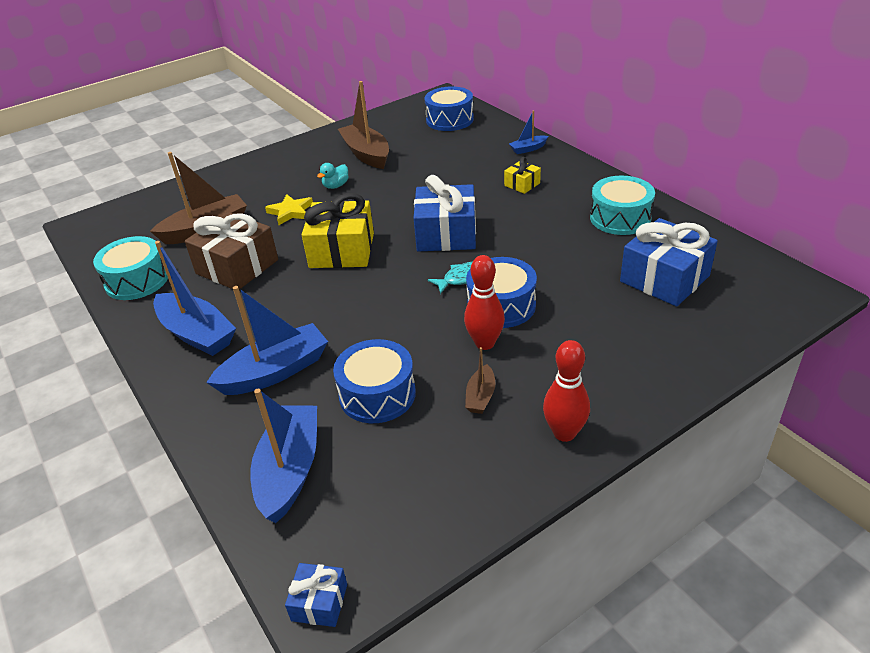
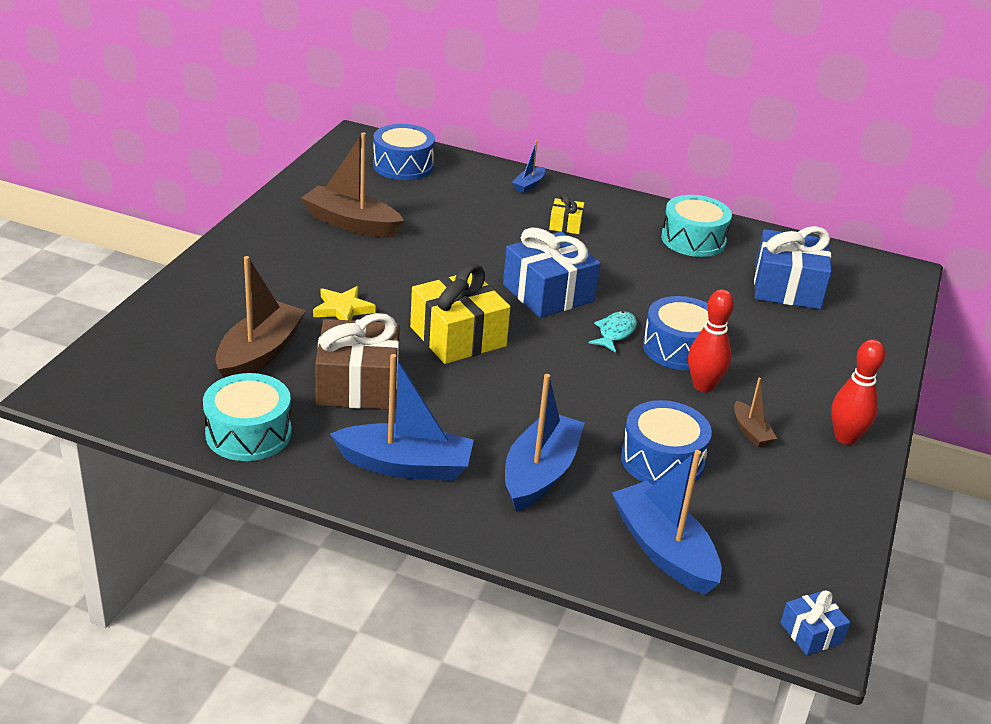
camera: 40 degrees left, 5 degrees down
turquoise duck [317,163,349,189] -> none

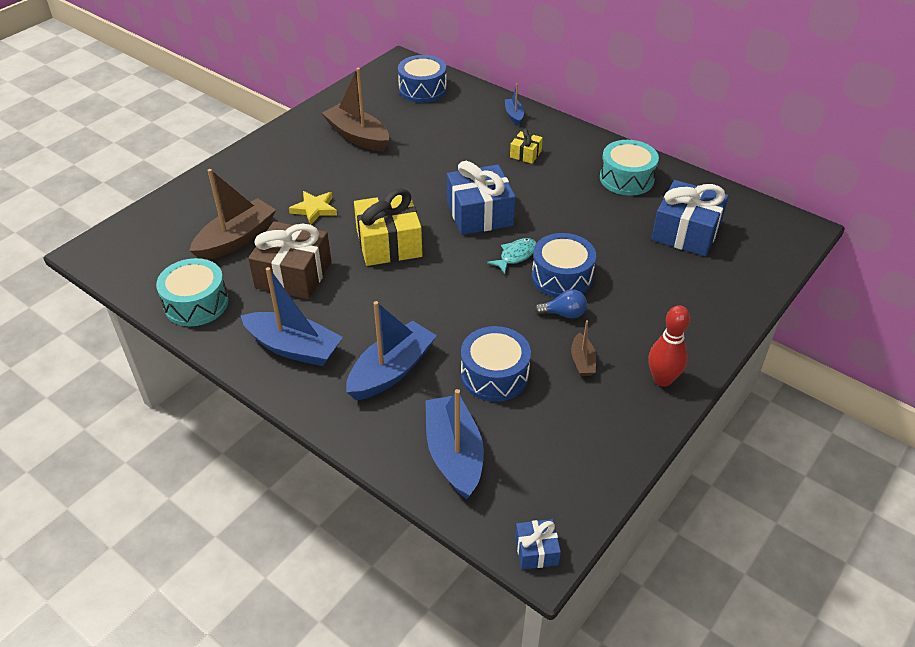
camera: 20 degrees right, 10 degrees up
blue boat [512,140,545,193] -> blue boat turned 120 degrees clockwise [505,84,524,125]
red bowling pin [688,289,734,392] -> blue light bulb [535,289,587,319]

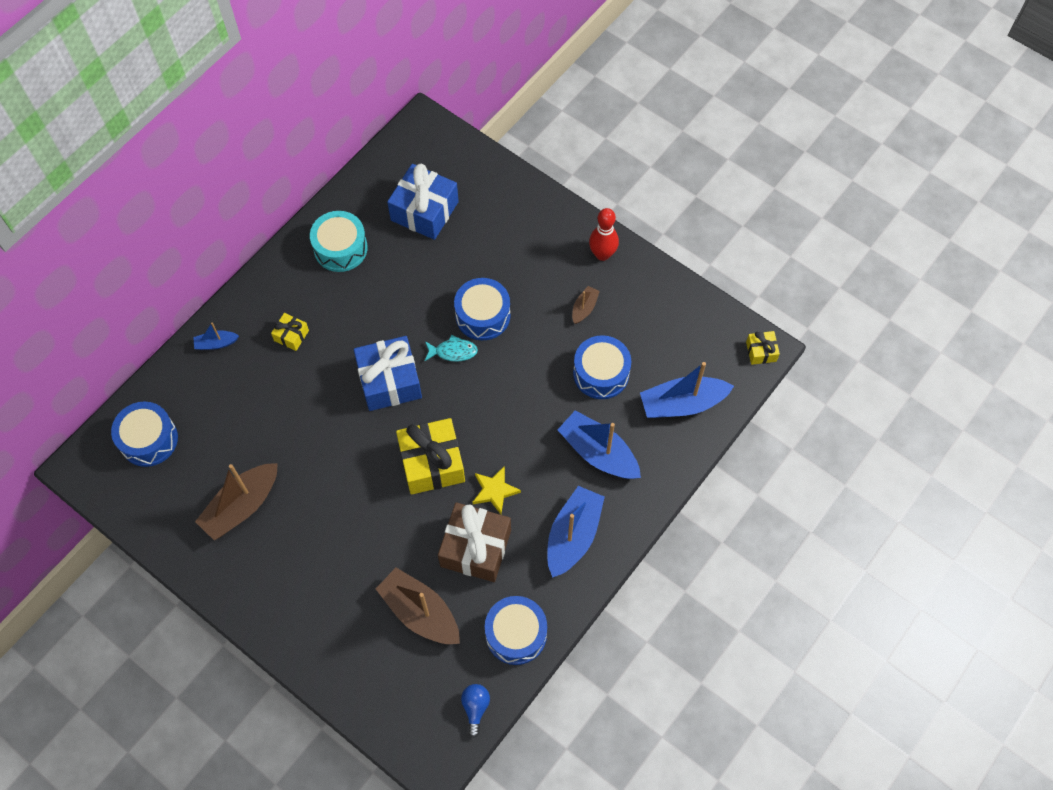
camera: 90 degrees left, 20 degrees up
turquoise drum [156,258,229,326] -> blue drum [485,596,547,665]
yellow star [289,191,337,225] -> yellow star moved to [472,466,521,514]
turquoise fish [487,238,536,274] -> turquoise fish turned 135 degrees clockwise [425,334,478,362]
blue gift [515,519,561,570] -> yellow gift [746,331,780,365]
blue light bulb [535,289,587,319] -> blue light bulb moved to [461,684,490,738]
brown boat [571,320,596,376] -> brown boat turned 60 degrees counterclockwise [572,286,600,324]

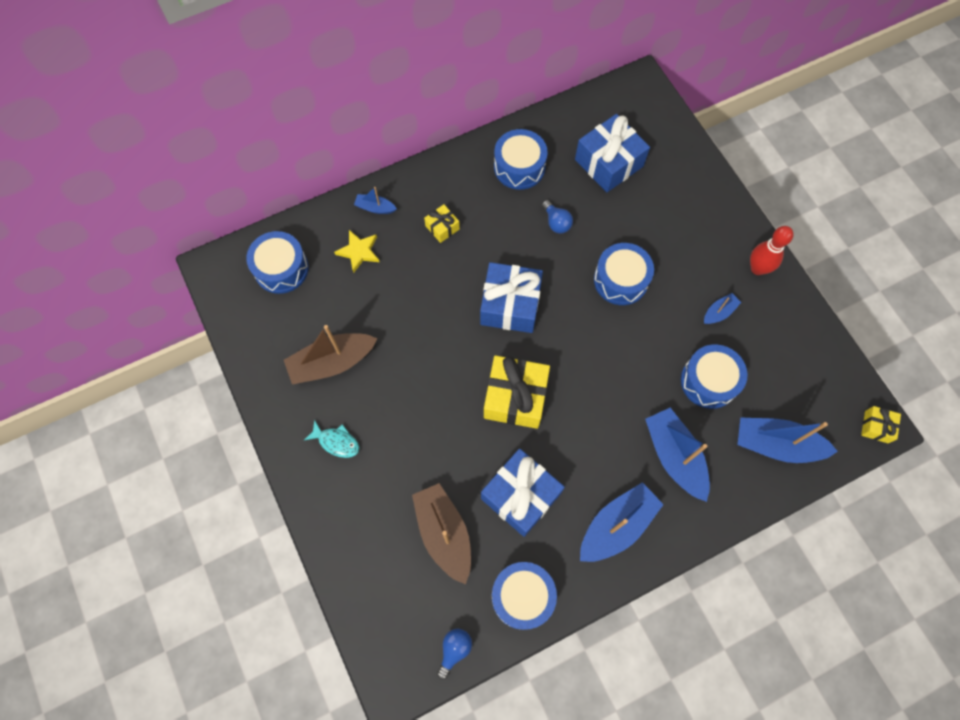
camera: 25 degrees right, 5 degrees up
turquoise drum [310,211,368,272] -> blue drum [494,129,548,190]
turquoise fish [425,334,478,362] -> turquoise fish moved to [304,420,359,458]
brown gift [438,502,511,582] -> blue gift [481,449,565,537]
yellow star [472,466,521,514] -> yellow star moved to [334,230,379,273]
brown boat [572,286,600,324] -> blue boat [704,293,741,324]
none -> blue light bulb [542,200,573,234]

